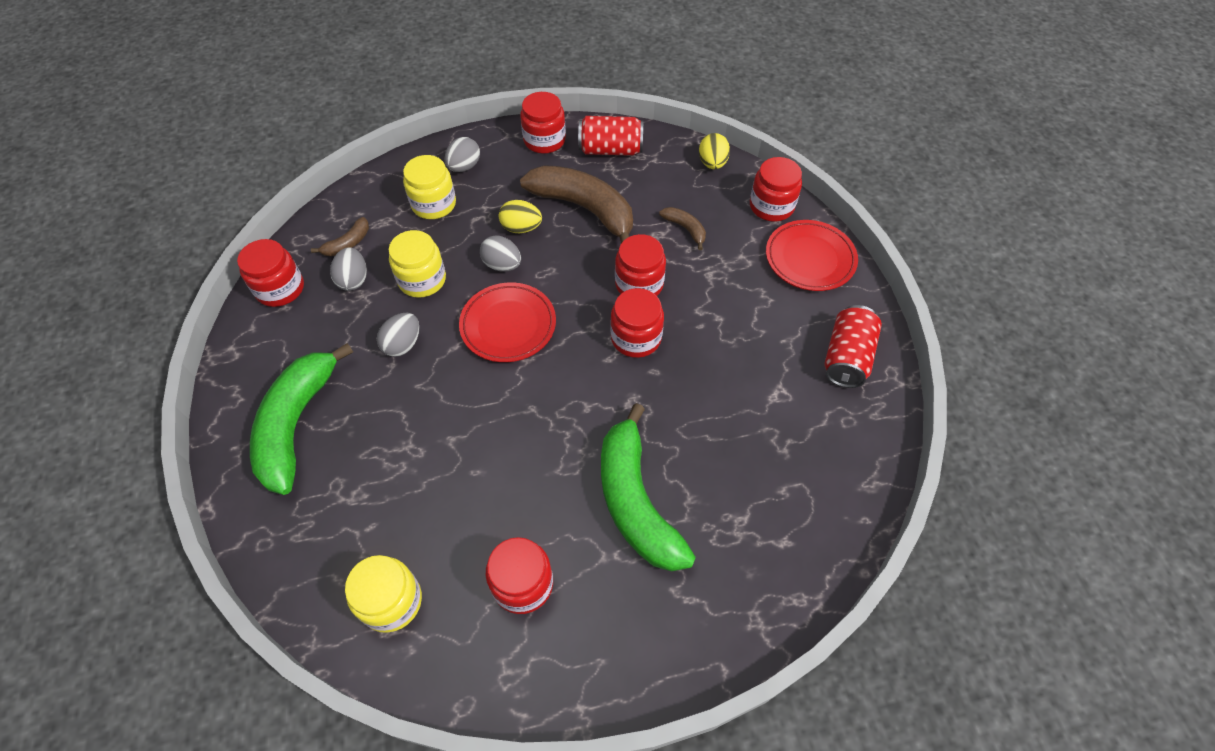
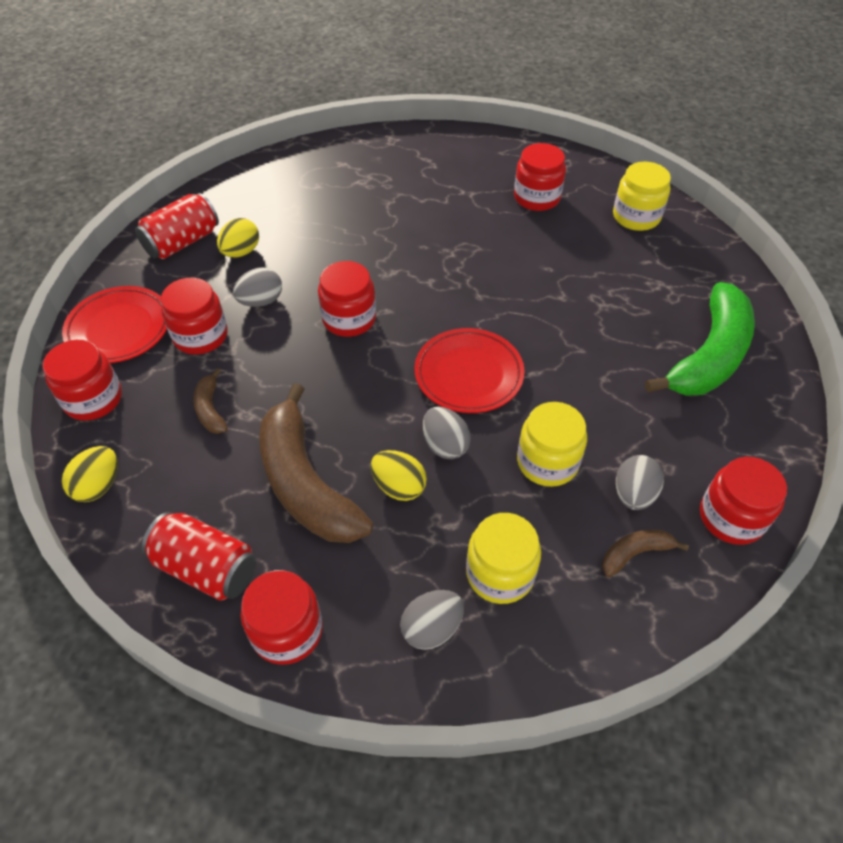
camera: 155 degrees left, 5 degrees down
grey egg [377,313,419,357] -> grey egg moved to [233,267,282,307]
green banana [601,403,696,571] -> none
red jar [615,234,666,296] -> red jar moved to [161,278,227,355]
none -> yellow egg [217,218,259,257]

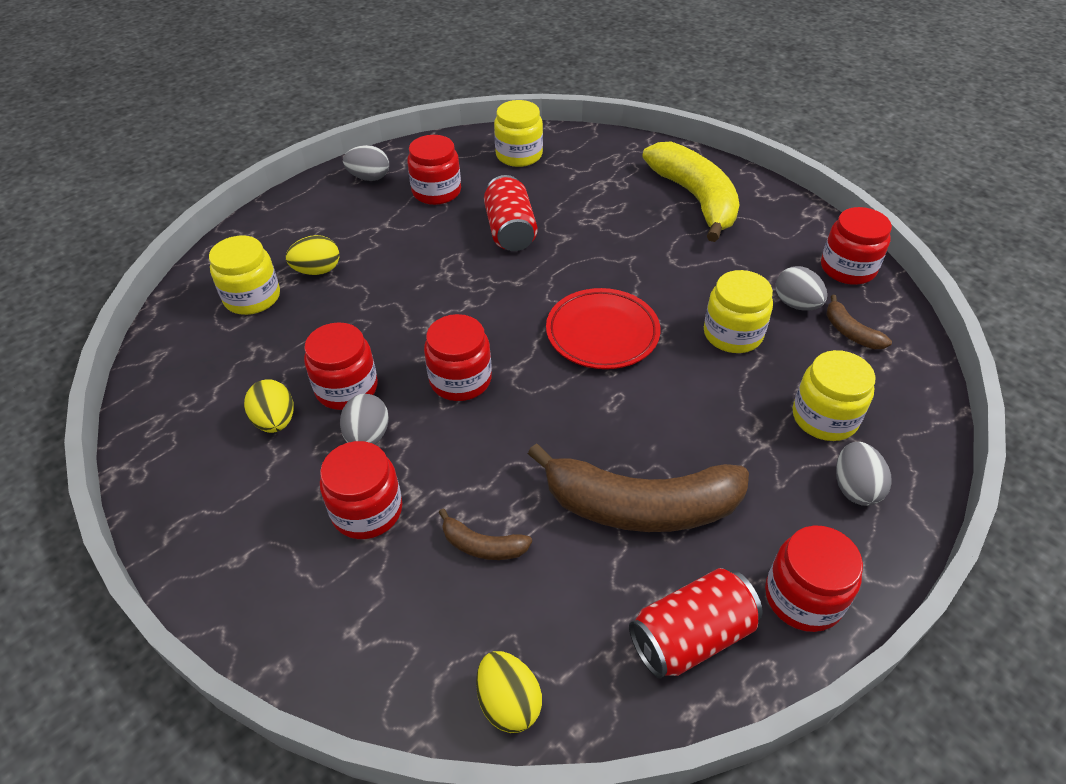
camera: 55 degrees left, 5 degrees down
red jar [43,340,122,421] -> red jar moved to [304,322,378,410]
red plate [62,286,167,363] -> none
red can [135,193,219,259] -> red can moved to [484,175,538,251]
yellow egg [371,450,427,501] -> yellow egg moved to [286,235,339,275]
grey egg [423,406,471,459] -> grey egg moved to [343,145,389,181]
brown banana [602,529,689,577] -> brown banana turned 45 degrees counterclockwise [826,295,892,349]
green banana [645,282,755,396] -> yellow banana [642,142,739,242]
none -> yellow jar [209,236,280,315]

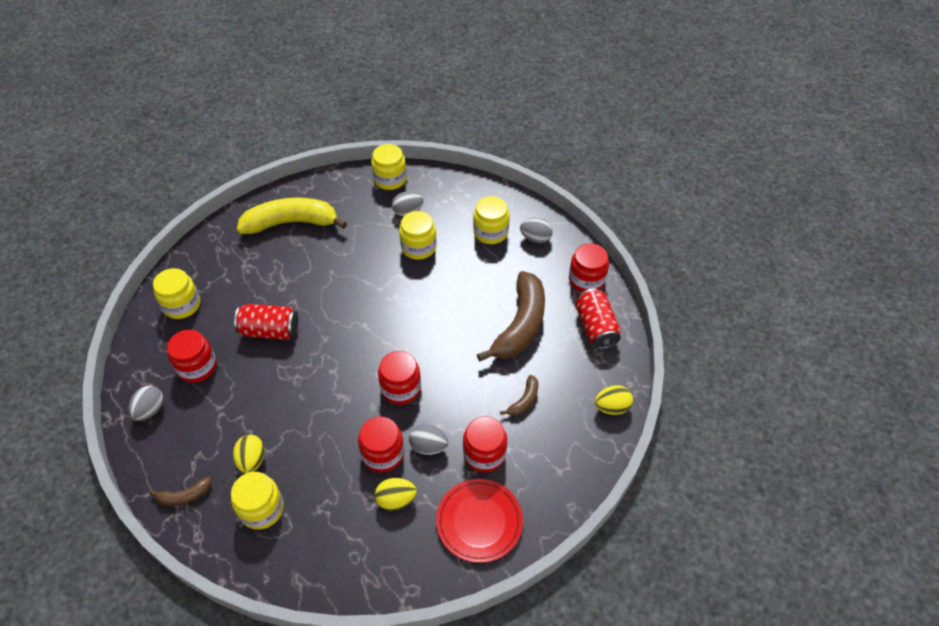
camera: 75 degrees left, 5 degrees up
red plate [546,288,660,369] -> red plate moved to [436,479,523,563]
red jar [821,207,892,285] -> yellow jar [371,144,407,190]
brown banana [826,295,892,349] -> brown banana moved to [149,477,211,506]

